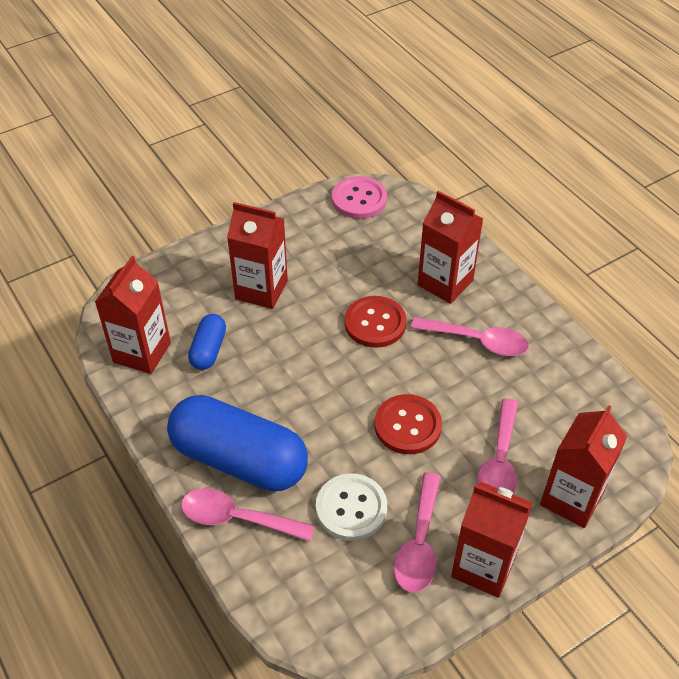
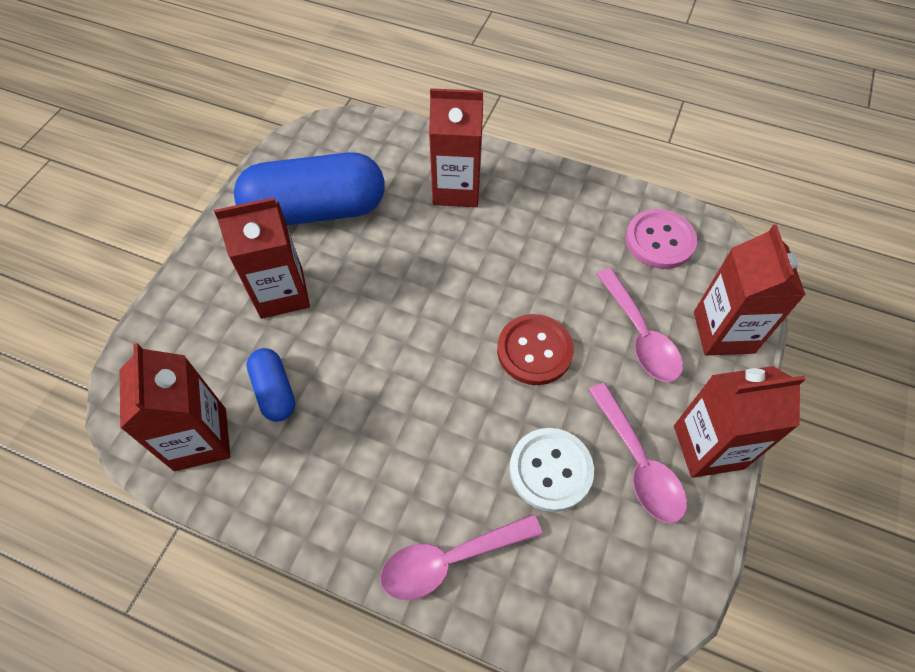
camera: 35 degrees left, 10 degrees up
blue capsule [167,395,308,492] -> blue capsule moved to [234,152,385,225]
pink button [332,176,387,219] -> pink button moved to [626,209,697,269]
red button [345,296,406,348] -> none
pink spoon [411,317,529,356] -> none

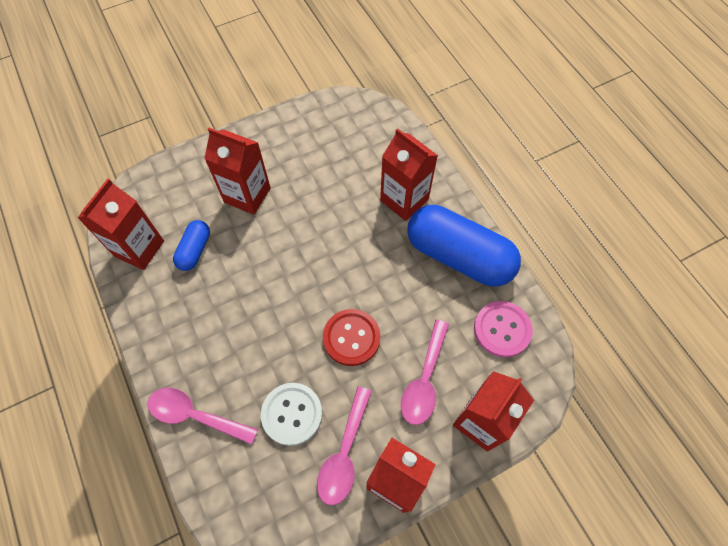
camera: 40 degrees right, 5 degrees up
blue capsule [234,152,385,225] -> blue capsule moved to [407,205,521,287]

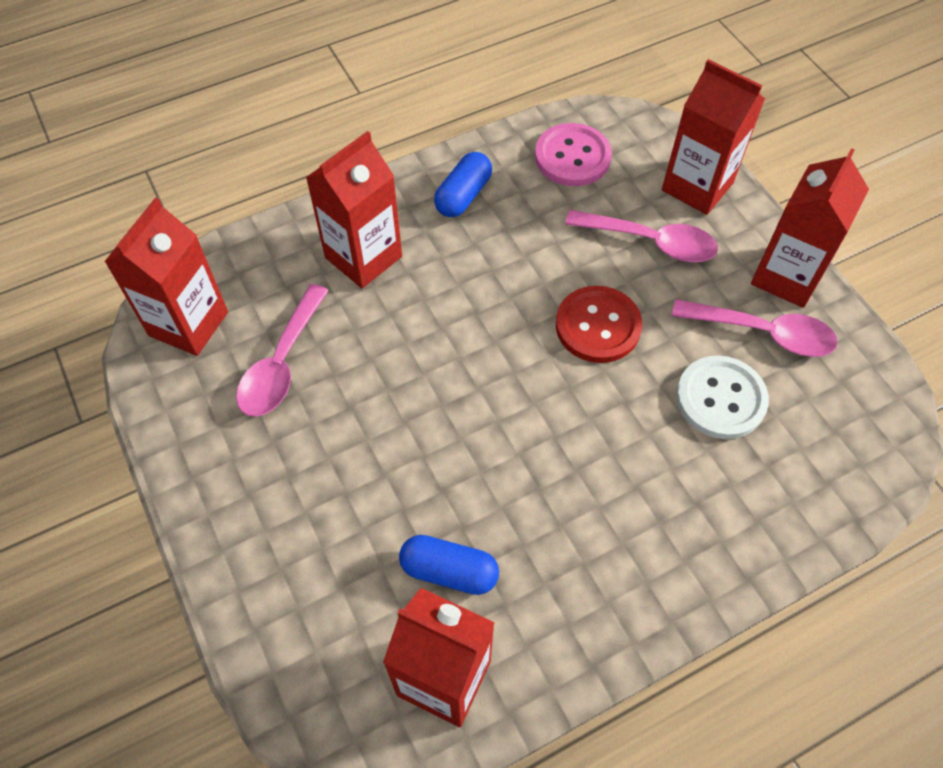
camera: 90 degrees left, 5 degrees down
pink spoon [147,388,258,445] -> pink spoon moved to [236,284,329,417]
red carton [204,128,271,215] -> red carton moved to [104,197,228,356]
blue capsule [407,205,521,287] -> blue capsule [434,152,492,217], size x0.48

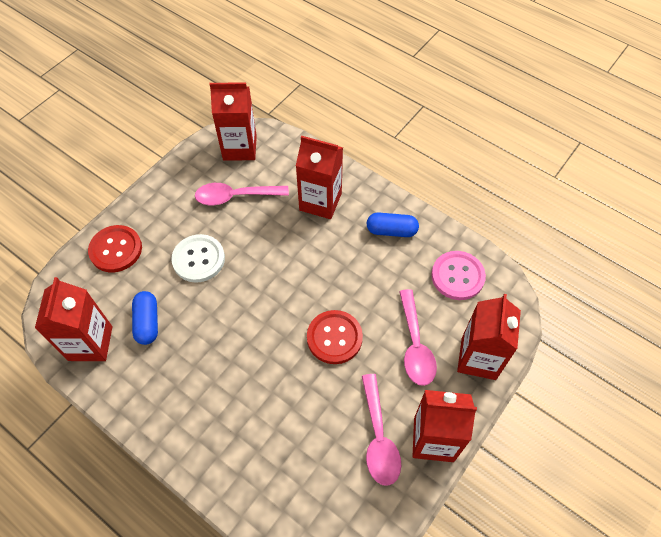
camera: 65 degrees right, 0 degrees up
white button [676,355,769,439] -> white button moved to [171,234,225,283]
none -> red button [88,225,142,272]

